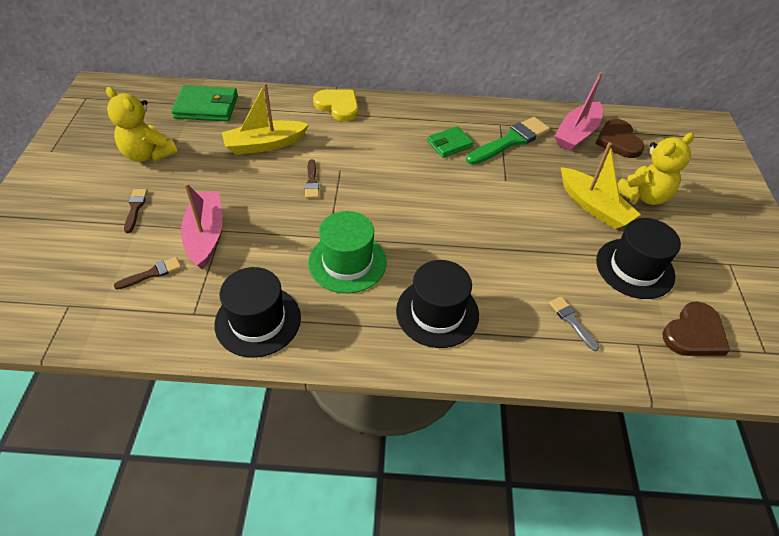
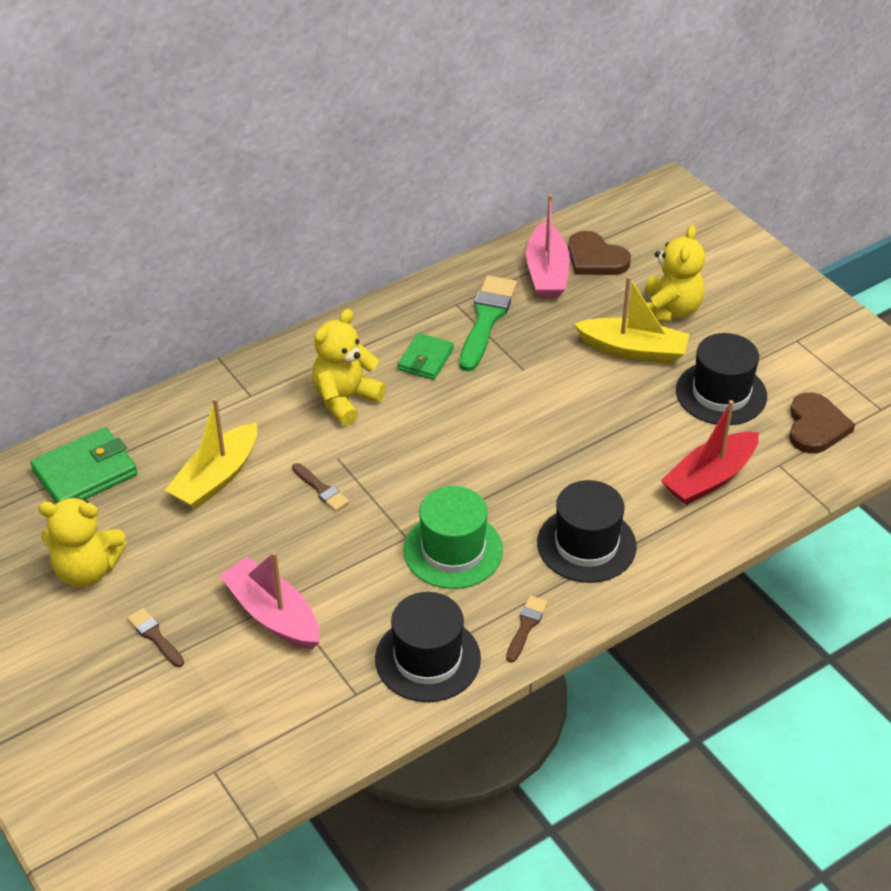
camera: 35 degrees left, 5 degrees down
brown brush [114,257,181,290] -> brown brush moved to [506,596,548,663]
yellow heart [313,89,358,121] -> none
grey brush [549,296,599,351] -> red boat [661,400,759,505]
none -> yellow teddy bear [312,309,386,426]

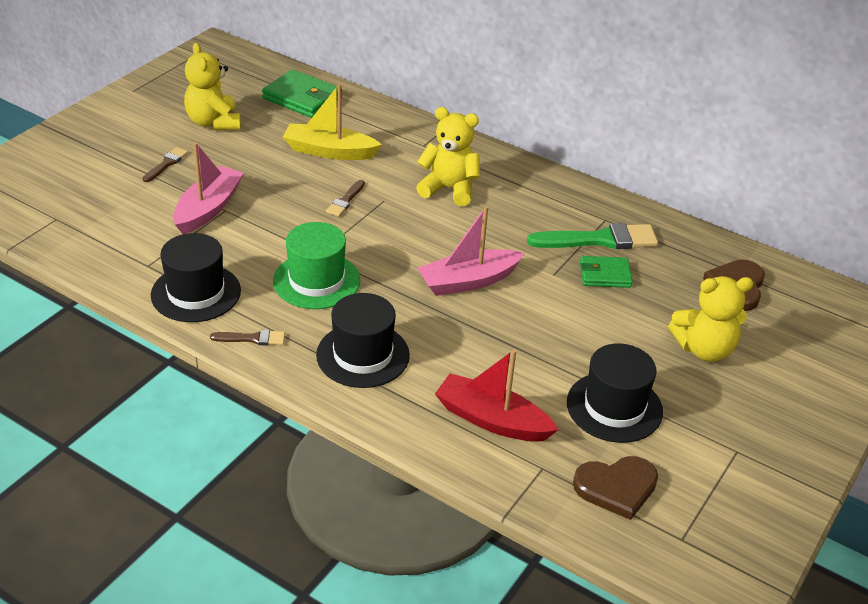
camera: 65 degrees right, 5 degrees down
green wallet [398,333,454,380] -> green wallet moved to [580,256,633,288]
pink boat [526,194,570,298] -> pink boat moved to [417,206,525,296]
yellow boat [574,276,690,363] -> none

